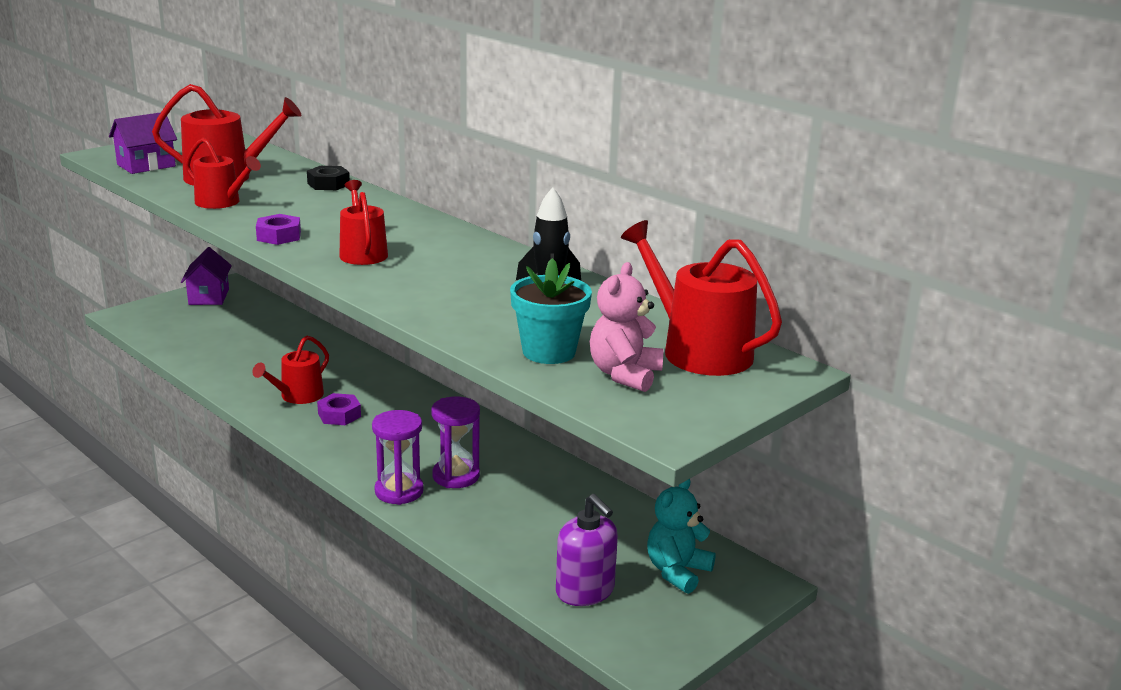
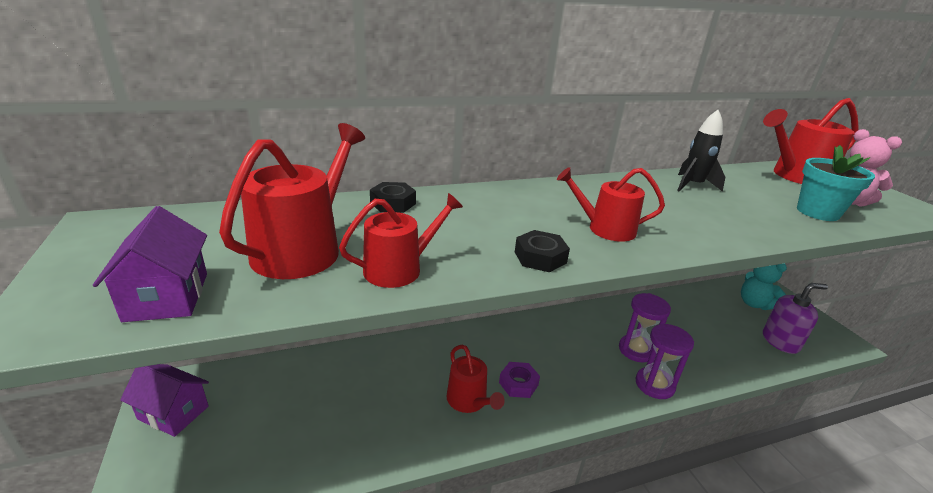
camera: 65 degrees left, 5 degrees up
purple nut [256,214,301,245] -> black nut [515,230,570,272]

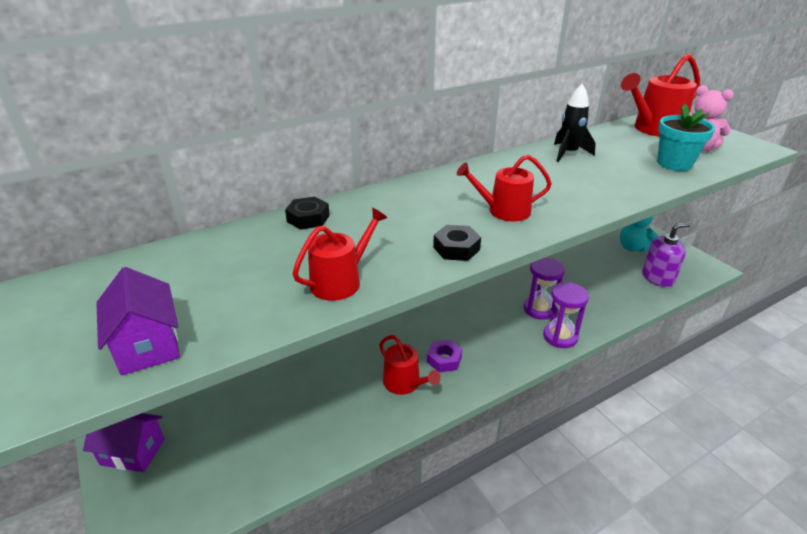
camera: 10 degrees left, 5 degrees up
red watering can [219,123,365,279] -> none

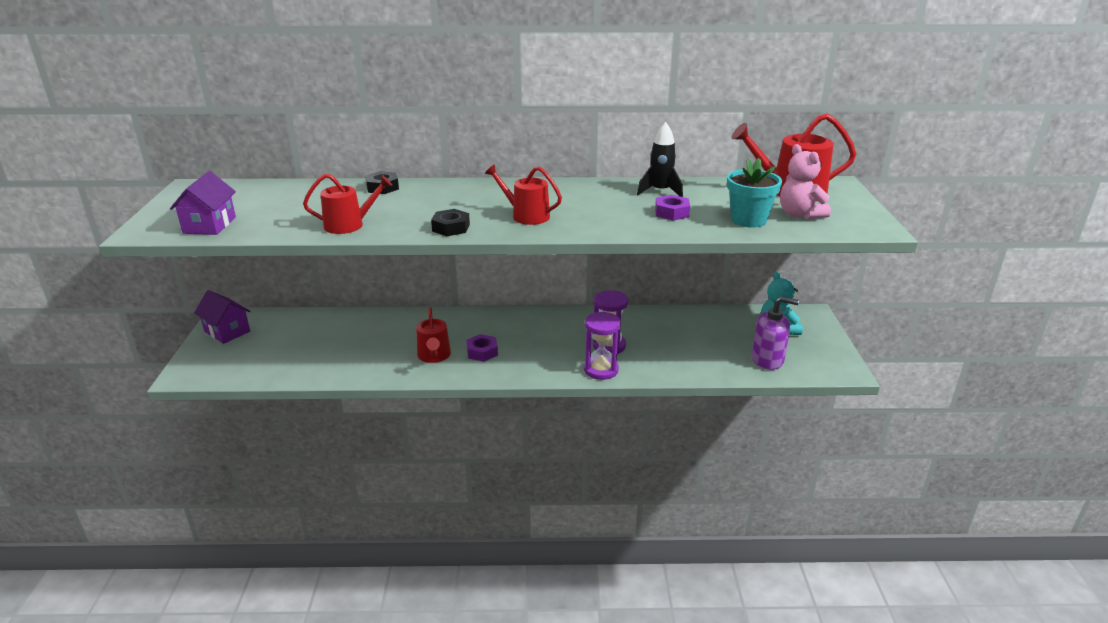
camera: 30 degrees right, 5 degrees down
none -> purple nut [655,195,690,221]

